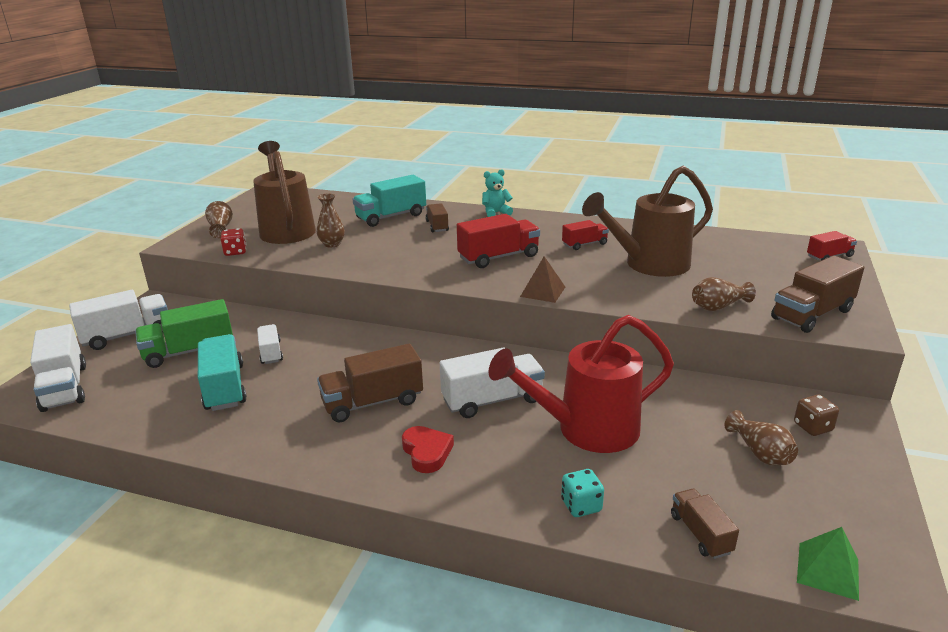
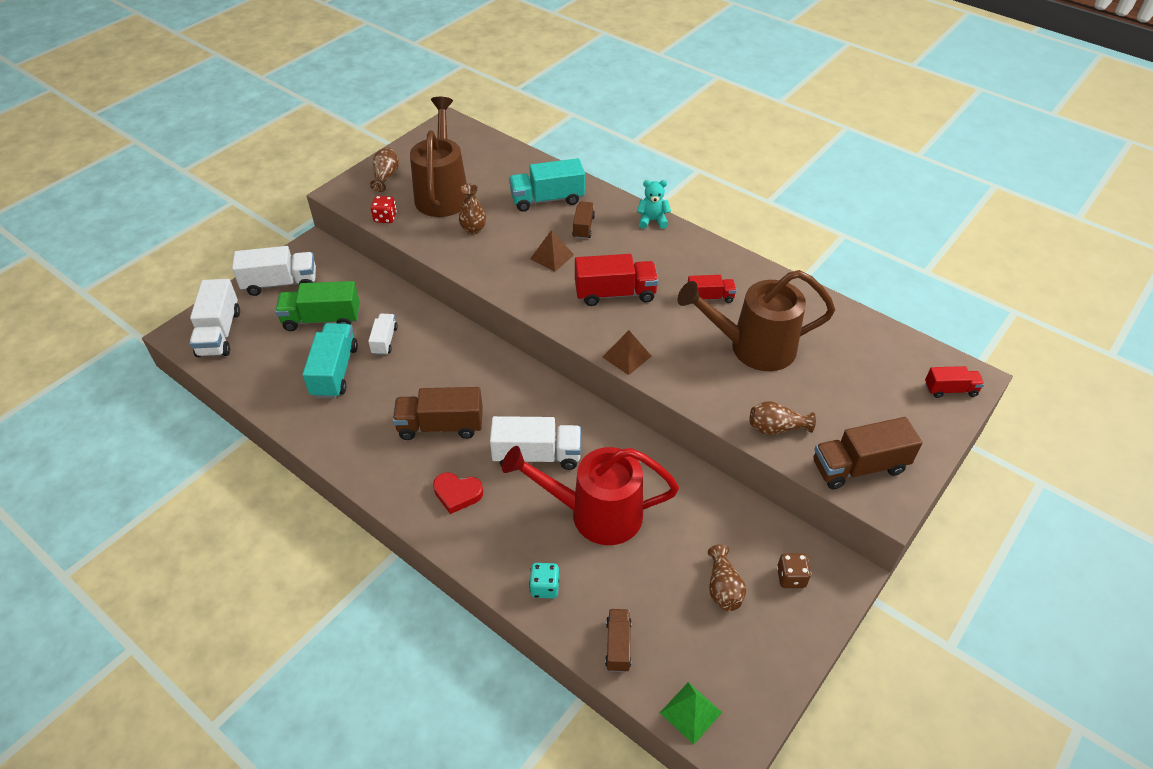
camera: 20 degrees right, 20 degrees up
red heart [402,426,454,473] -> red heart turned 105 degrees clockwise [433,473,483,514]
none -> brown pyramid [530,230,574,272]

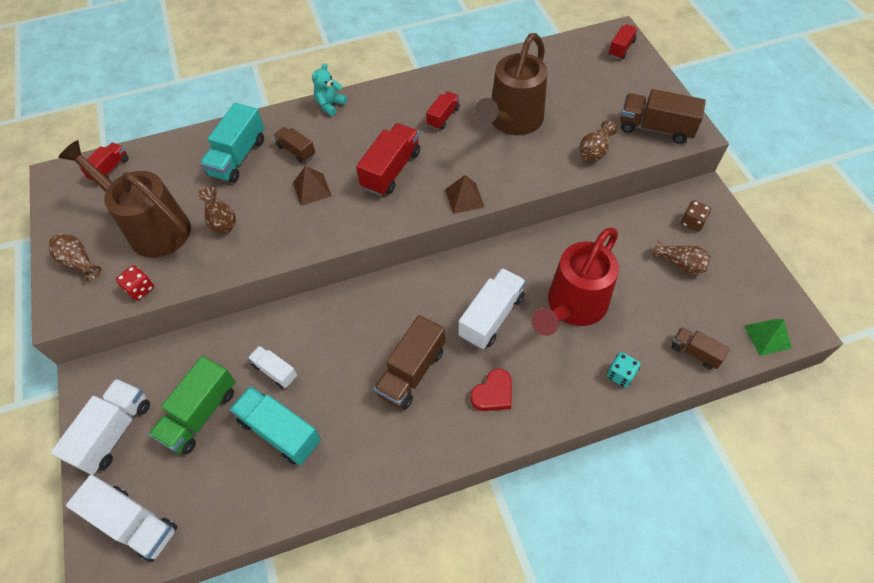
camera: 55 degrees left, 10 degrees up
brown truck [813,417,923,489] -> brown truck turned 90 degrees clockwise [620,89,706,144]
none -> red truck [79,143,129,183]

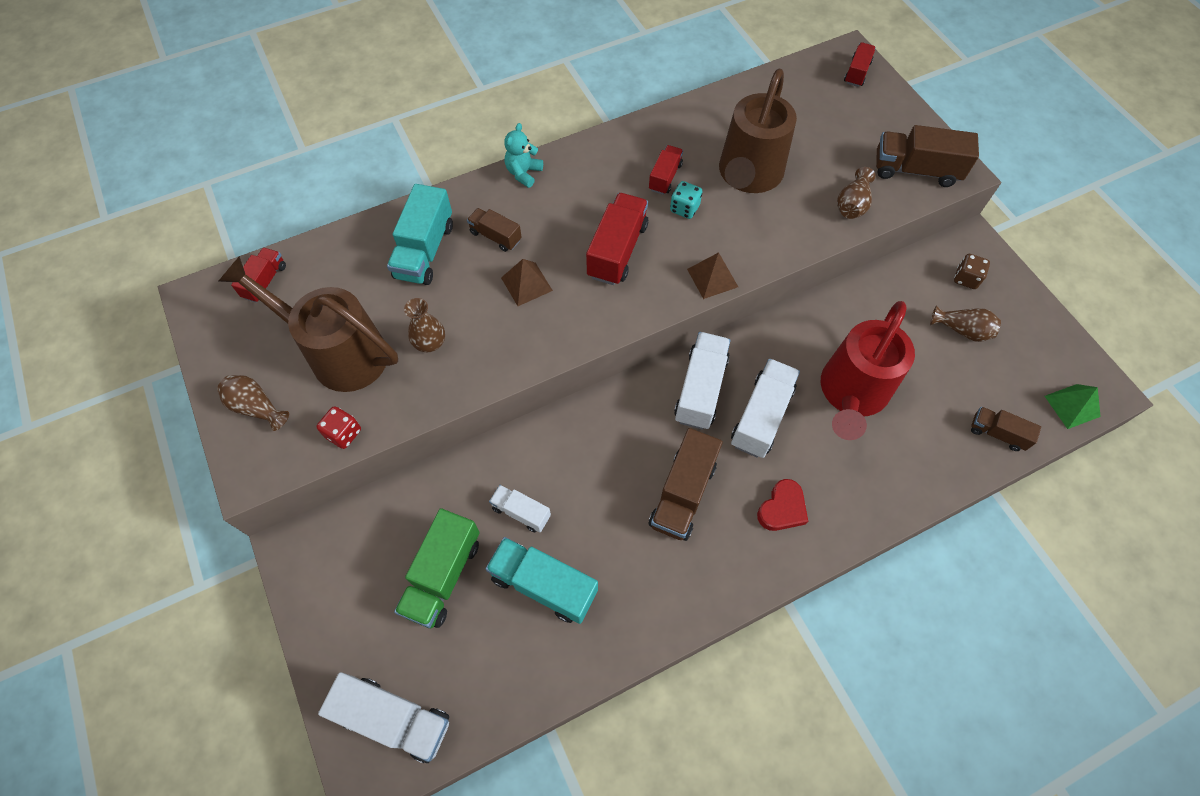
camera: 10 degrees left, 5 degrees up
white truck [51,379,150,475] -> white truck moved to [674,332,730,430]
turquoise dice [607,352,641,388] -> turquoise dice moved to [670,181,703,219]

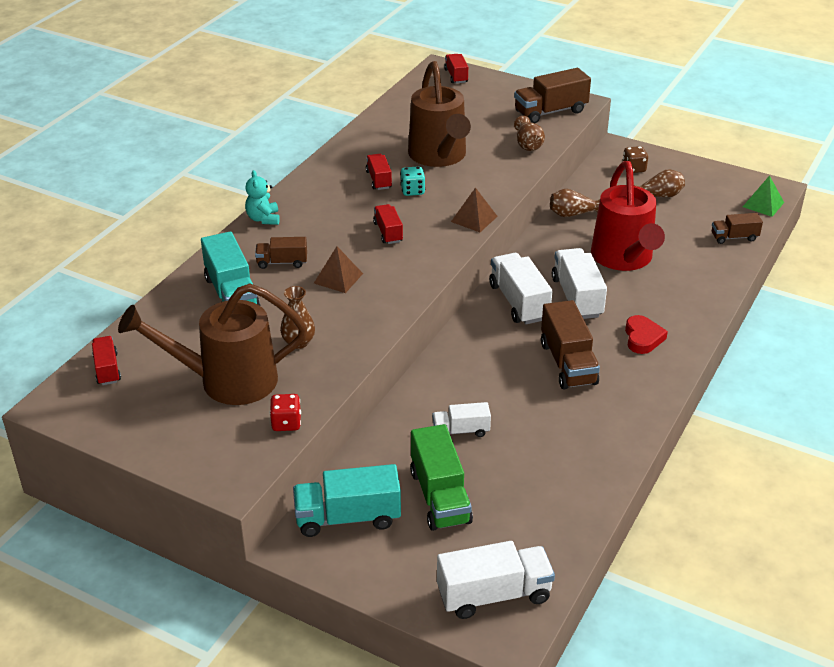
camera: 35 degrees left, 25 degrees down
brown vase [217,375,289,431] -> brown vase moved to [550,189,600,217]
turquoise truck [486,537,598,624] -> turquoise truck moved to [293,464,401,537]
red truck [586,193,648,285] -> red truck [373,204,403,244], size x0.58

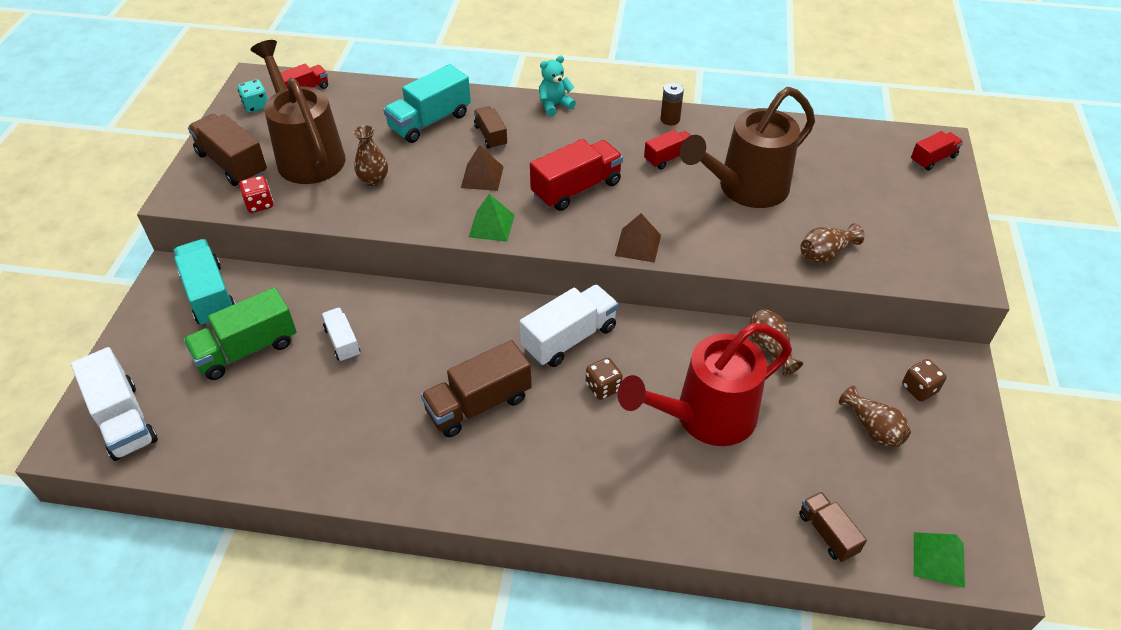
camera: 70 degrees right, 10 degrees up
red truck [373,204,403,244] -> red truck [530,139,623,211], size x1.72
turquoise dice [400,166,425,196] -> turquoise dice moved to [238,79,268,113]
brown truck [514,68,591,123] -> brown truck moved to [188,114,267,186]
white truck [552,248,607,319] -> brown dice [586,357,623,400]
red heart [625,315,668,354] -> none
none -> green pyramid [469,194,515,242]
none -> brown battery [661,82,684,125]

